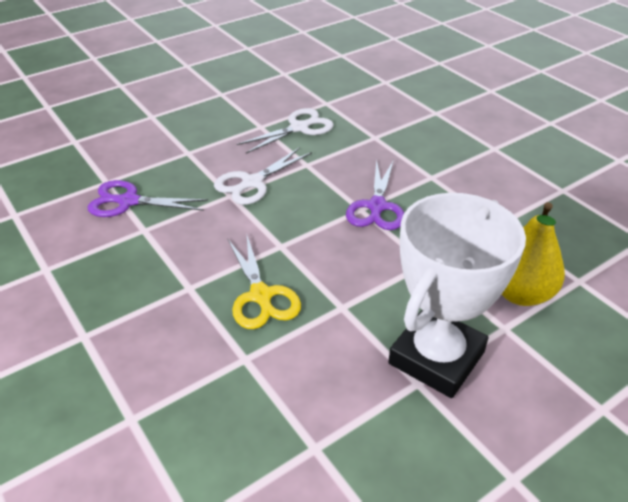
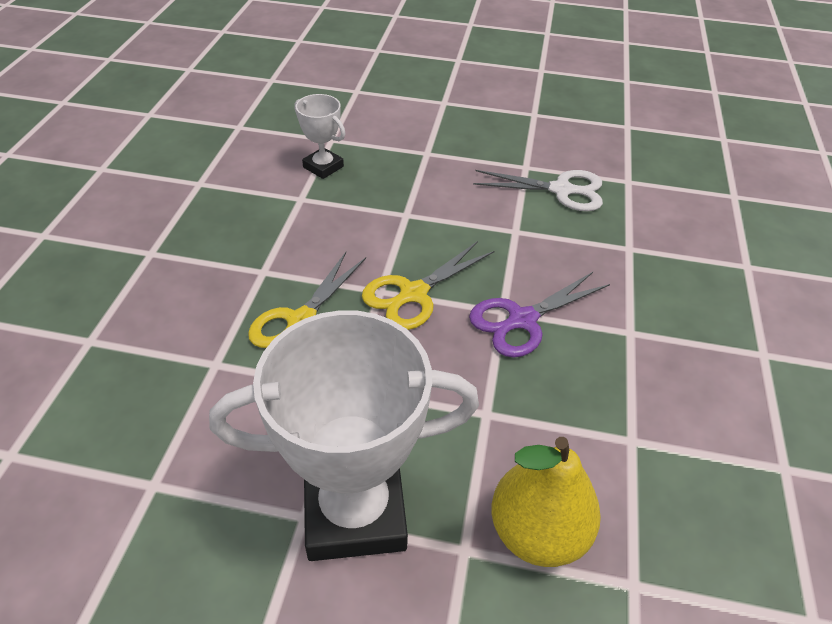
camera: 45 degrees right, 5 degrees up
purple scissors [88,180,208,217] -> white trophy [294,94,346,179]
white scissors [214,147,312,205] -> none
none -> yellow scissors [362,241,495,330]

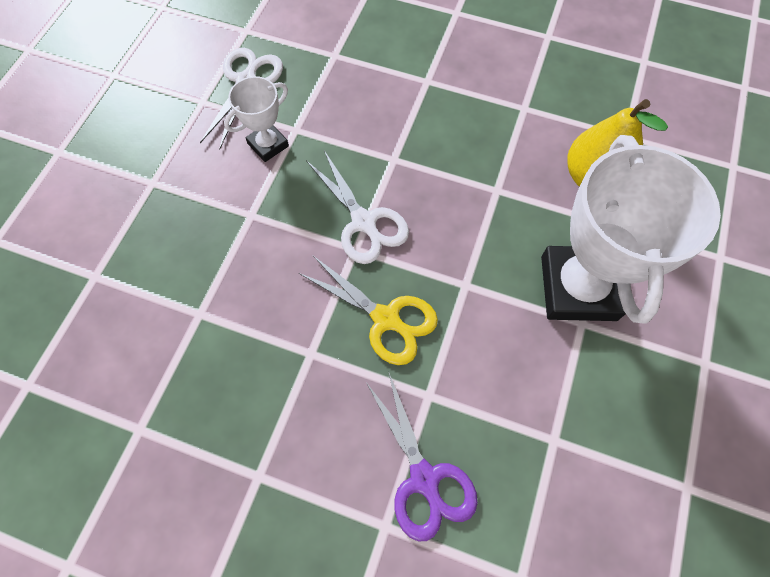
camera: 80 degrees left, 20 degrees up
white trophy [294,94,346,179] -> white trophy moved to [224,76,289,162]
yellow scissors [362,241,495,330] -> white scissors [306,150,409,264]
purple scissors [469,272,610,358] -> purple scissors moved to [366,373,478,541]

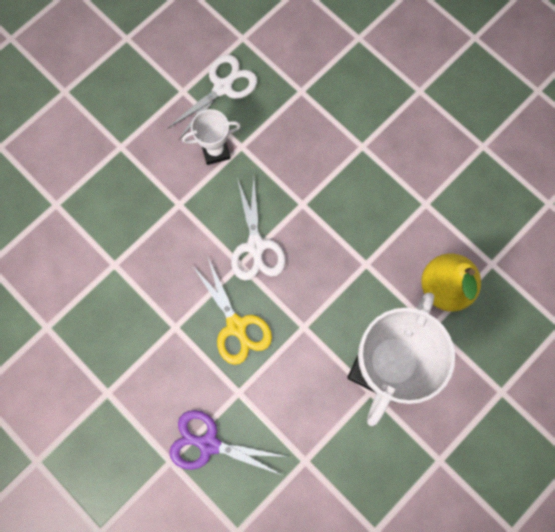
camera: 25 degrees right, 10 degrees up
purple scissors [366,373,478,541] -> purple scissors turned 105 degrees clockwise [169,410,288,475]

